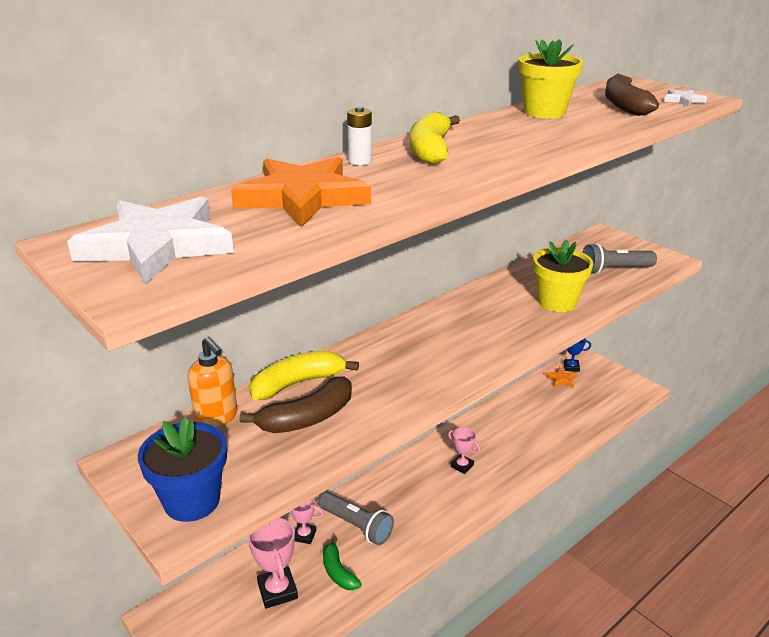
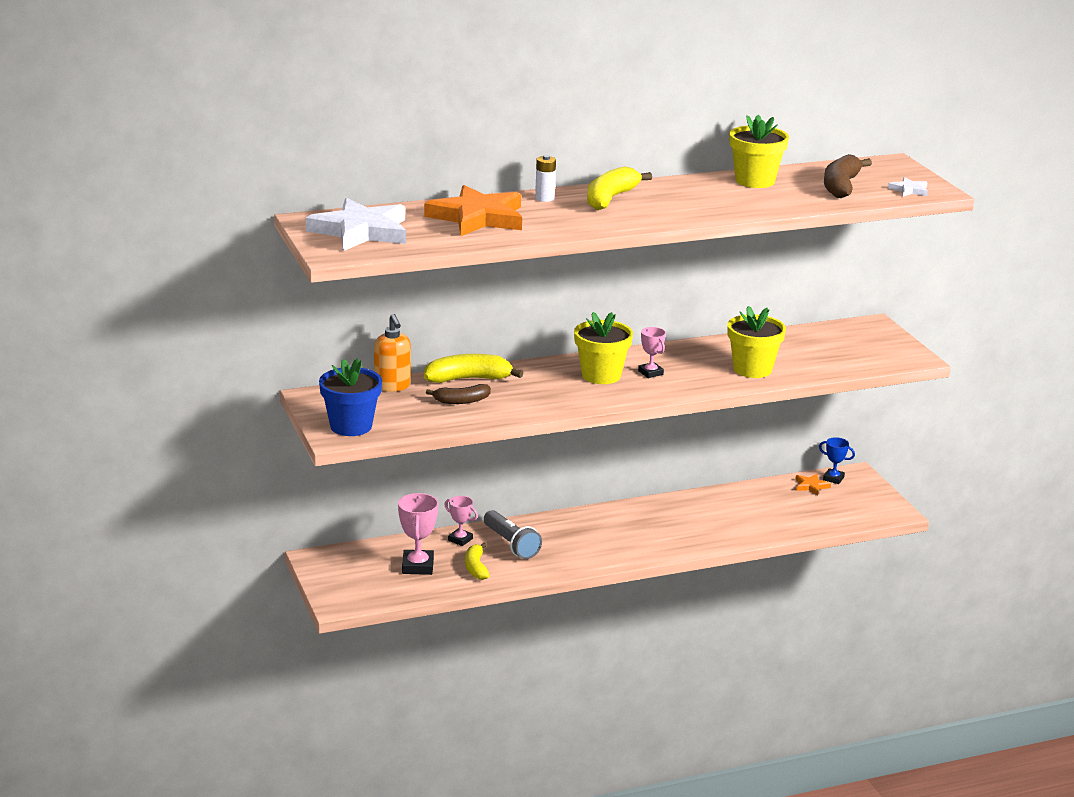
camera: 20 degrees right, 5 degrees down
brown banana [239,376,352,433] -> brown banana [426,384,491,404], size x0.65
green banana [323,537,362,590] -> yellow banana [465,543,490,580]
pink trophy [448,427,480,474] -> pink trophy moved to [638,327,666,378]
grey flashlight [582,243,657,274] -> none
none -> yellow flower pot [574,312,633,384]

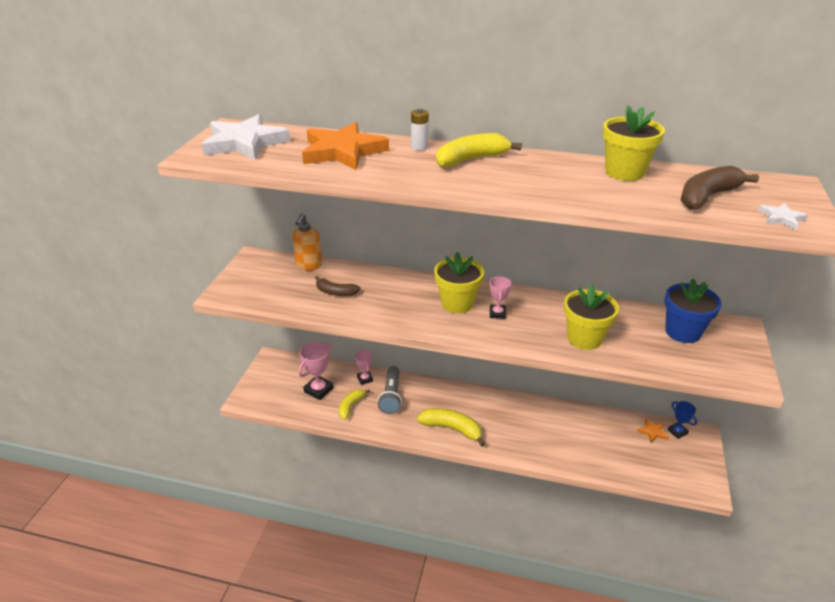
camera: 35 degrees right, 10 degrees up
blue flower pot [319,358,382,436] -> blue flower pot moved to [665,278,722,343]
yellow banana [424,354,523,383] -> yellow banana moved to [417,408,486,447]

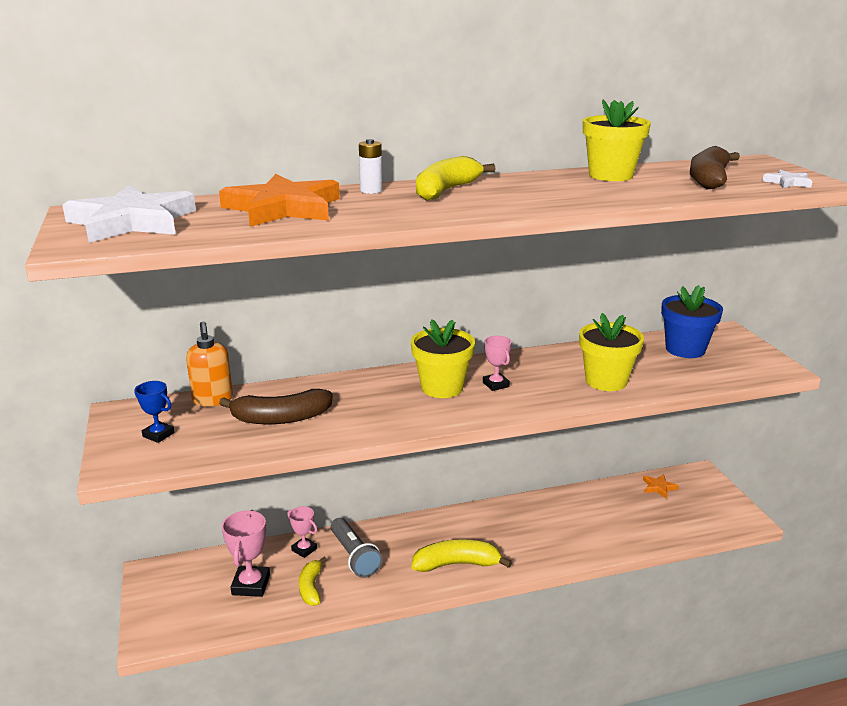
camera: 30 degrees left, 10 degrees down
brown banana [315,276,360,296] -> brown banana [219,389,333,424], size x1.55
blue trophy [668,401,697,439] -> blue trophy moved to [134,381,175,443]

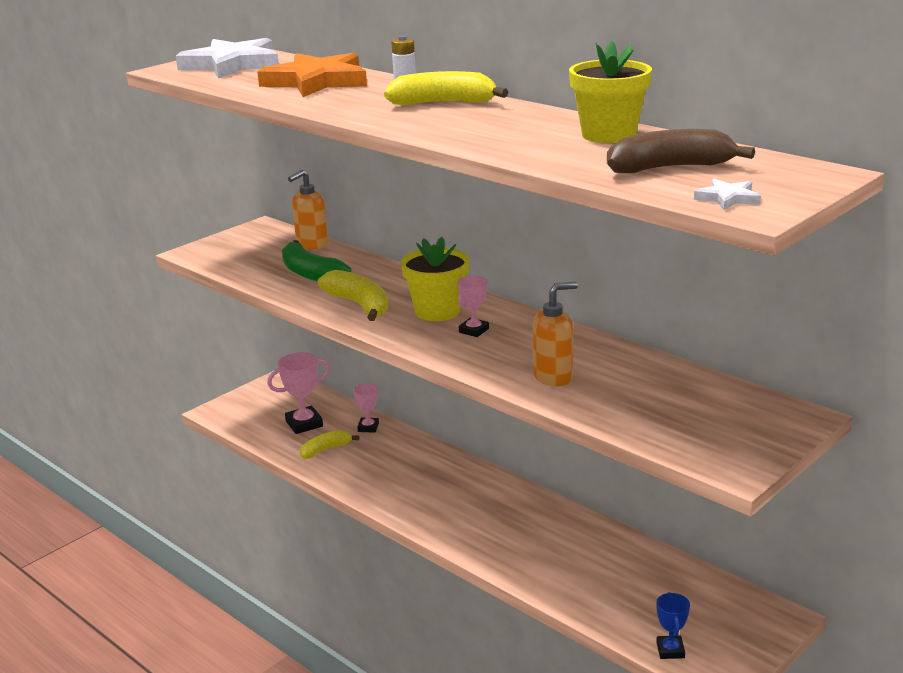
camera: 60 degrees right, 0 degrees up
blue trophy [134,381,175,443] -> blue trophy moved to [656,592,690,659]
brown banana [219,389,333,424] -> green banana [282,240,351,282]
grey flashlight [331,518,383,578] -> none
yellow banana [412,539,512,572] -> yellow banana moved to [318,270,388,321]
yellow flower pot [579,313,644,391] -> orange soap dispenser [533,282,578,386]
orange star [643,474,679,499] -> none
blue flower pot [661,285,723,358] -> none

